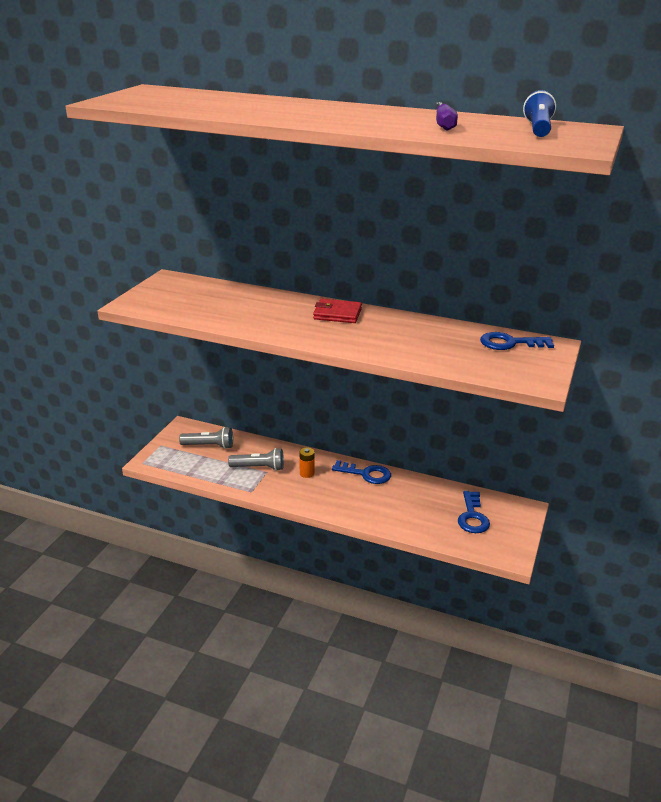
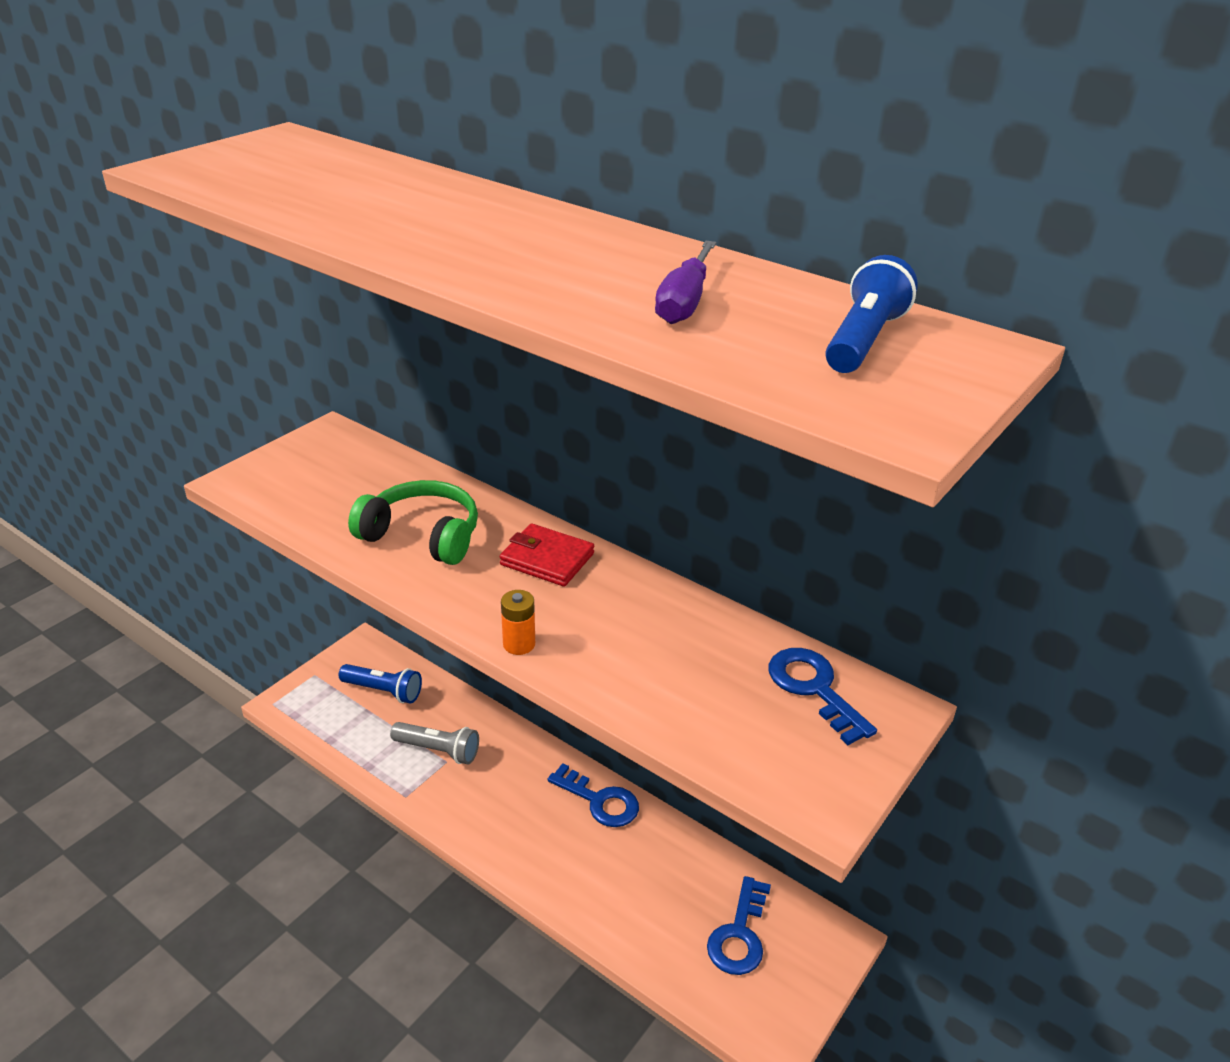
camera: 15 degrees right, 5 degrees up
grey flashlight [179,427,233,449] -> blue flashlight [339,664,422,703]
orange battery [299,447,315,478] -> orange battery moved to [501,590,535,655]
blue key [480,332,554,350] -> blue key turned 45 degrees clockwise [769,648,877,745]
none -> green headphones [348,480,478,565]

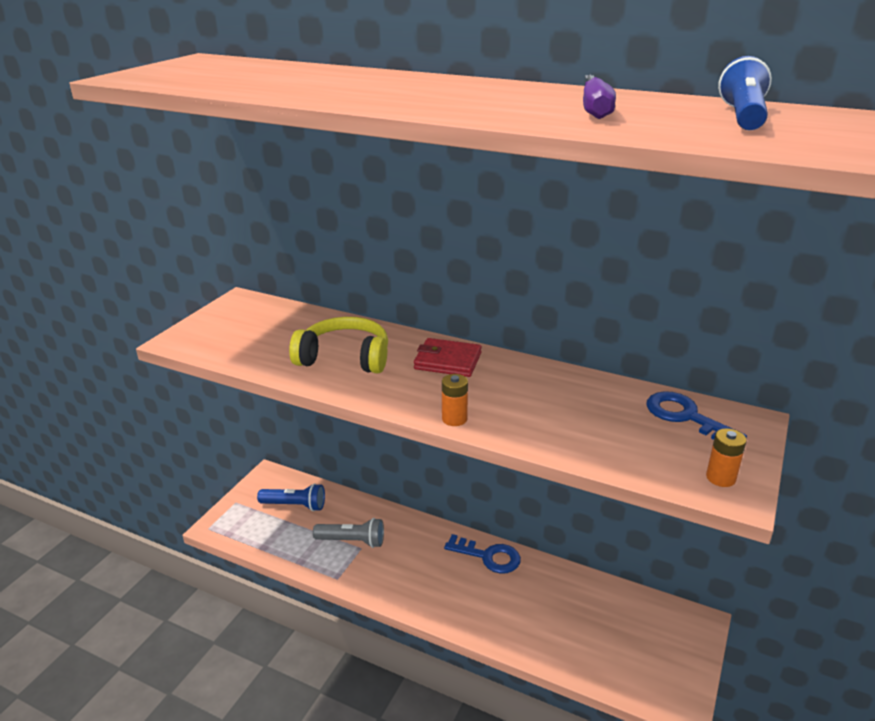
camera: 10 degrees left, 5 degrees down
green headphones [348,480,478,565] -> yellow headphones [289,317,388,373]
blue key [707,876,771,975] -> none
none -> orange battery [706,428,746,487]

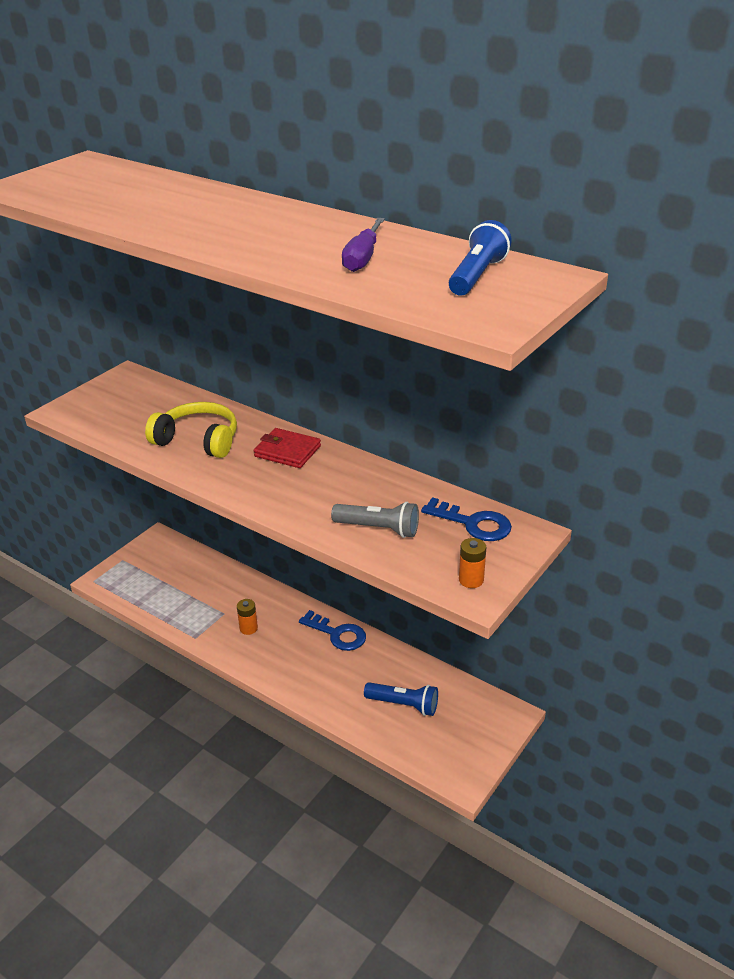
camera: 10 degrees right, 5 degrees up
blue flashlight [257,483,325,511] -> blue flashlight moved to [364,682,438,716]
grey flashlight [313,518,384,548] -> grey flashlight moved to [331,502,419,538]
orange battery [442,374,468,426] -> orange battery moved to [237,599,258,635]
blue key [646,391,747,440] -> blue key turned 150 degrees clockwise [421,497,512,541]

